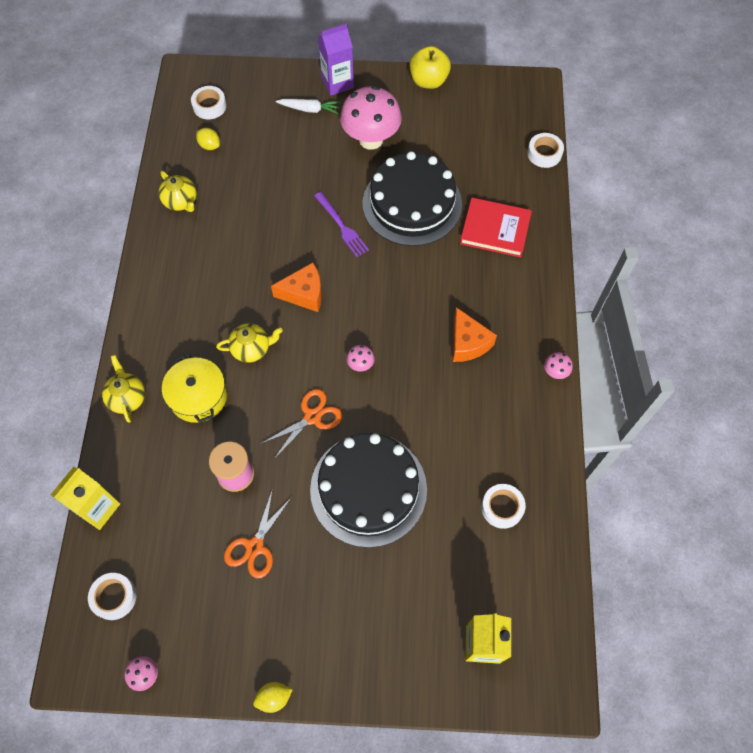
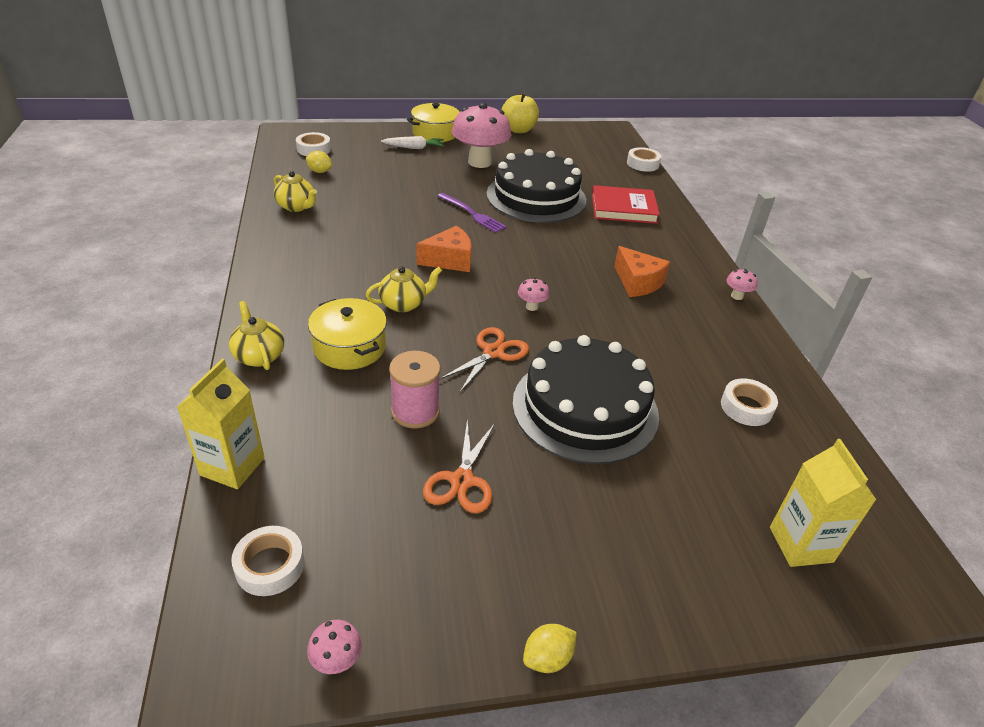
camera: 15 degrees left, 25 degrees down
purple carton [318,23,354,95] -> yellow pot [407,103,461,142]

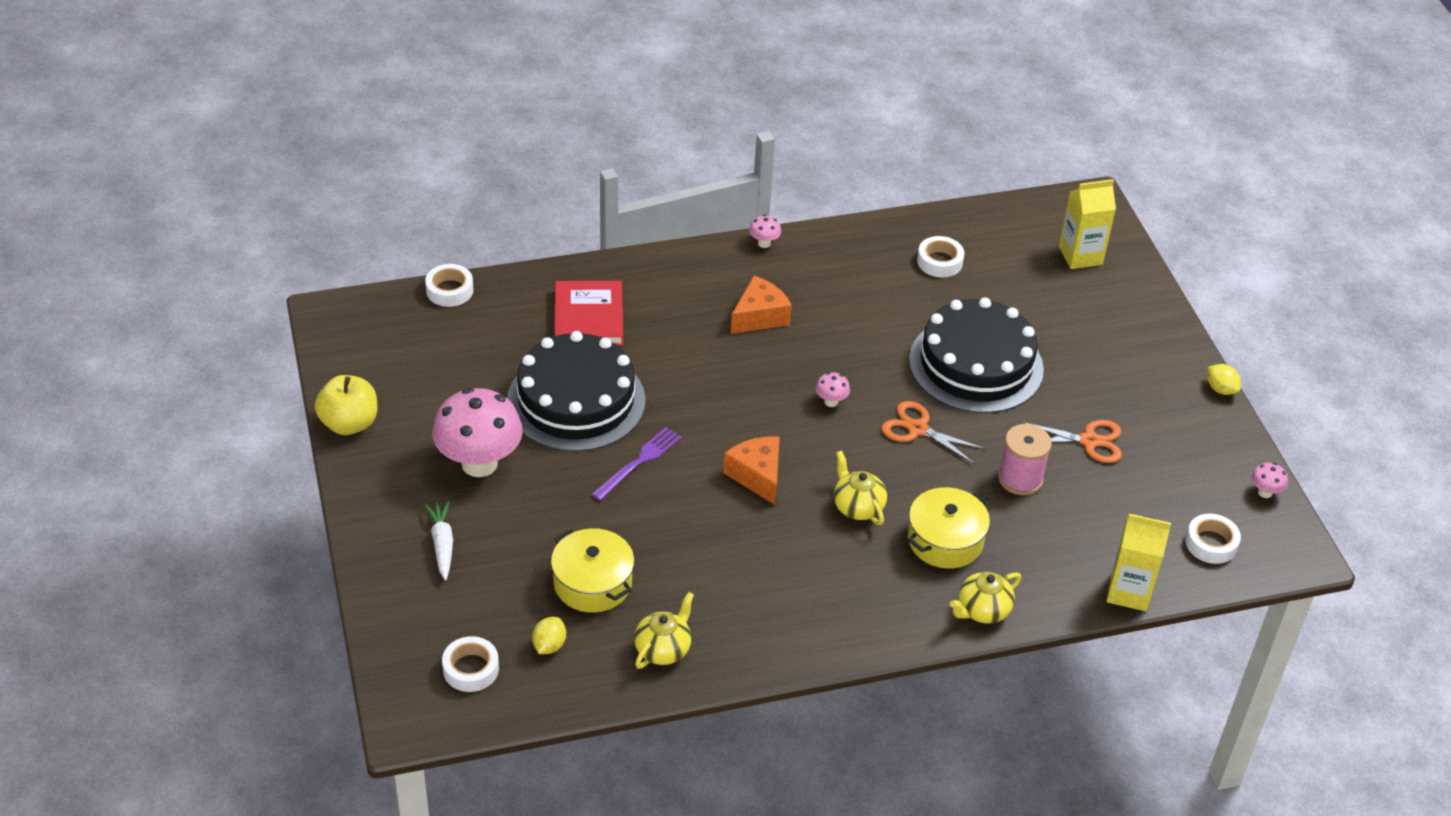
camera: 95 degrees left, 5 degrees up
yellow pot [407,103,461,142] -> yellow pot moved to [551,528,634,613]

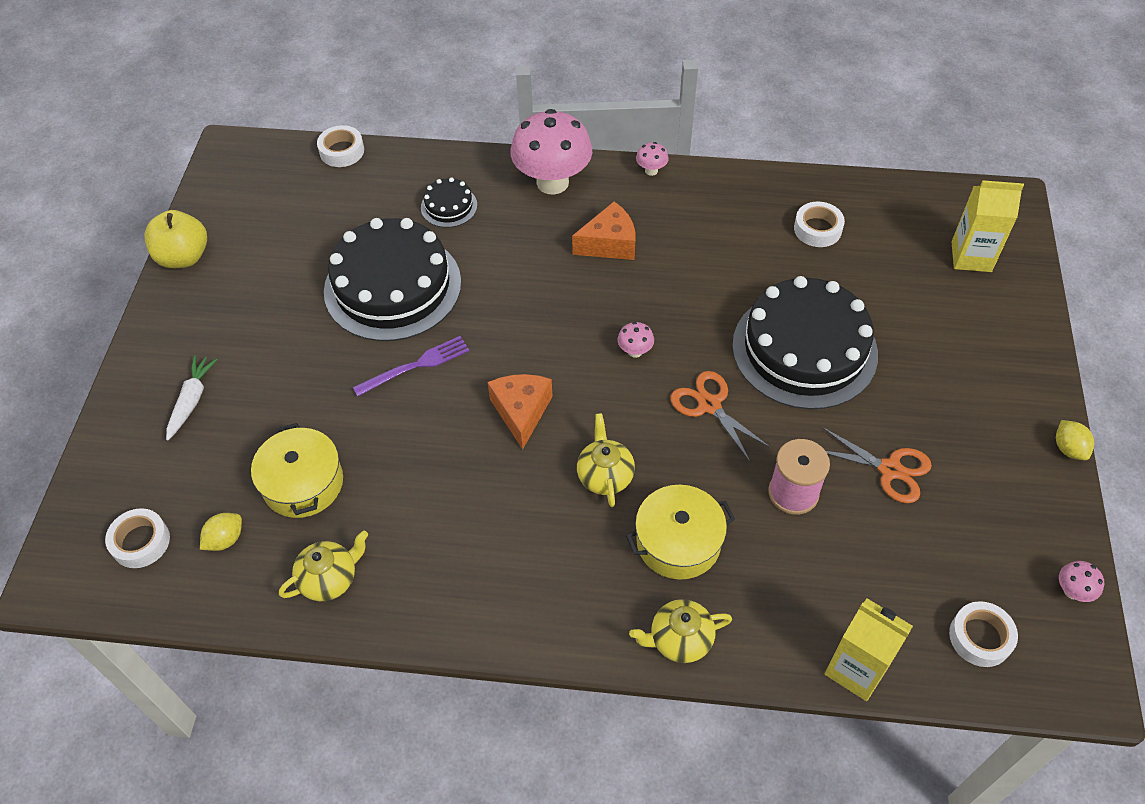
camera: 25 degrees right, 10 degrees up
pink mushroom [432,388,523,477] -> pink mushroom moved to [511,109,592,195]
red book [554,281,623,346] -> black cake [421,177,477,227]

